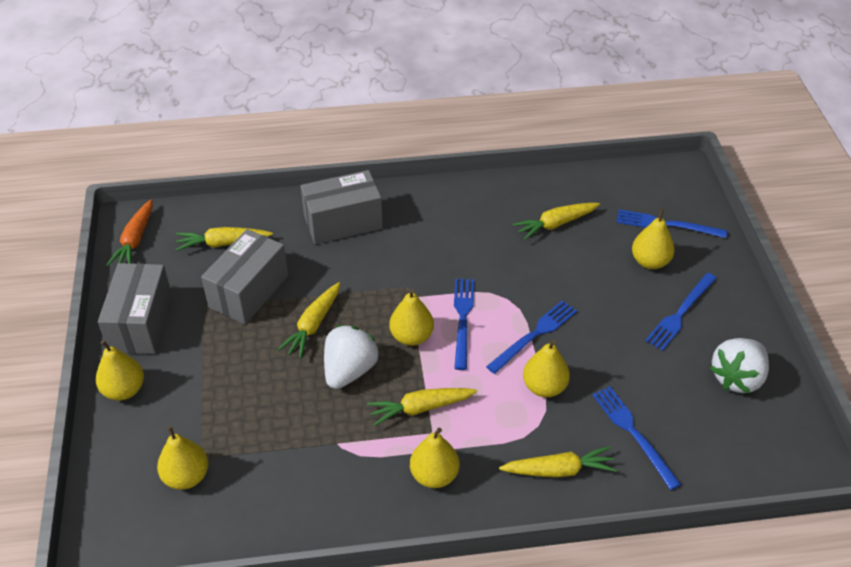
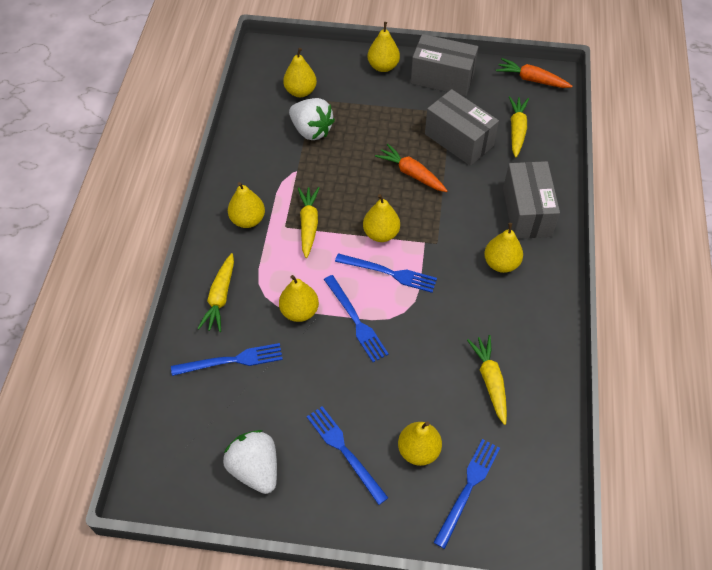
camera: 105 degrees right, 10 degrees up
yellow carrot [277,282,340,359] -> orange carrot [375,144,447,192]
white strawberry [324,325,379,389] -> white strawberry moved to [289,98,335,140]
none -> yellow pear [484,223,523,273]

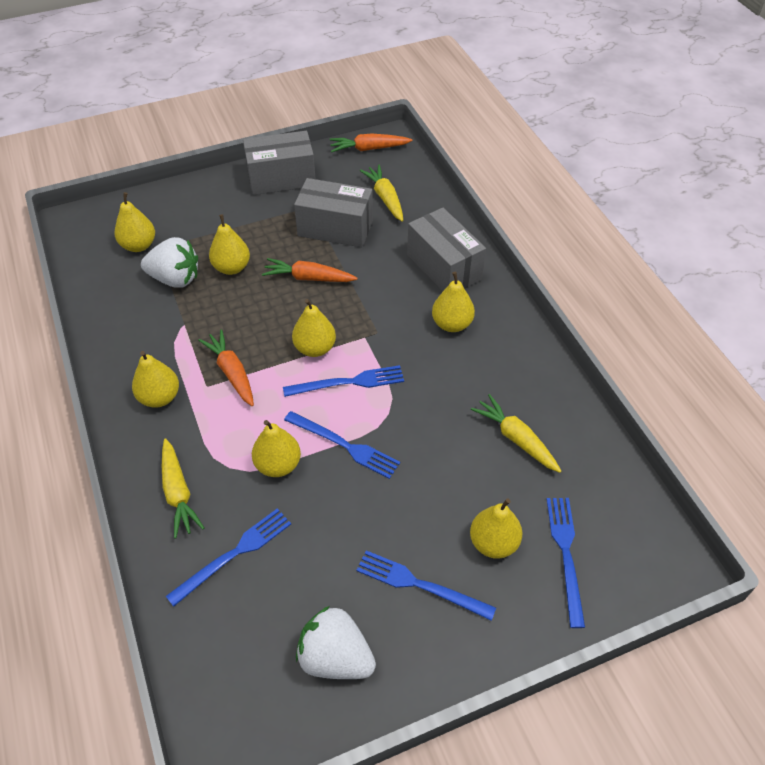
camera: 30 degrees left, 5 degrees down
yellow carrot [298,187,319,258] -> orange carrot [198,329,254,406]
yellow pear [367,22,400,72] -> yellow pear moved to [209,214,250,275]

